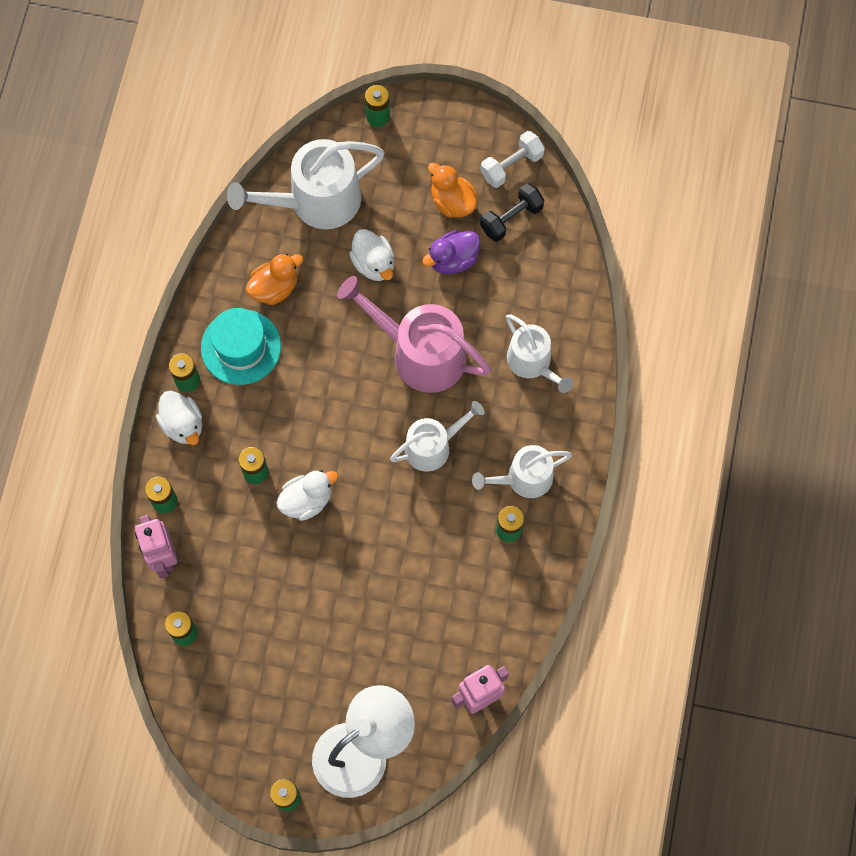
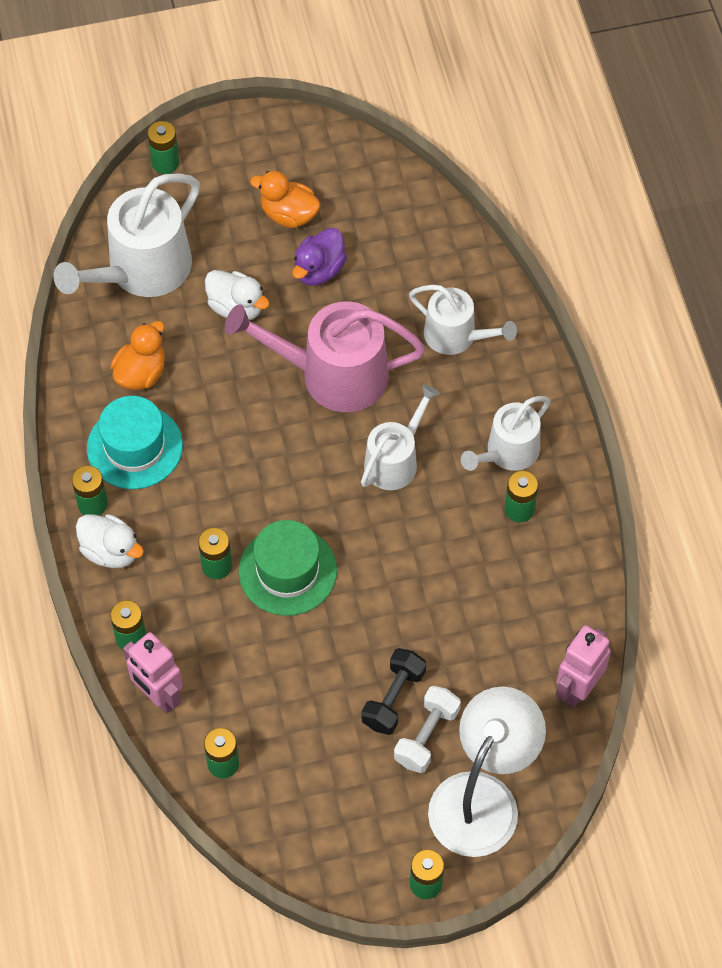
camera: 25 degrees left, 10 degrees down
white duck [276,470,338,521] -> green hat [238,520,337,616]
white dumbbell [480,131,545,188] -> white dumbbell moved to [394,686,461,773]
black dumbbell [480,183,544,242] -> black dumbbell moved to [362,648,426,735]

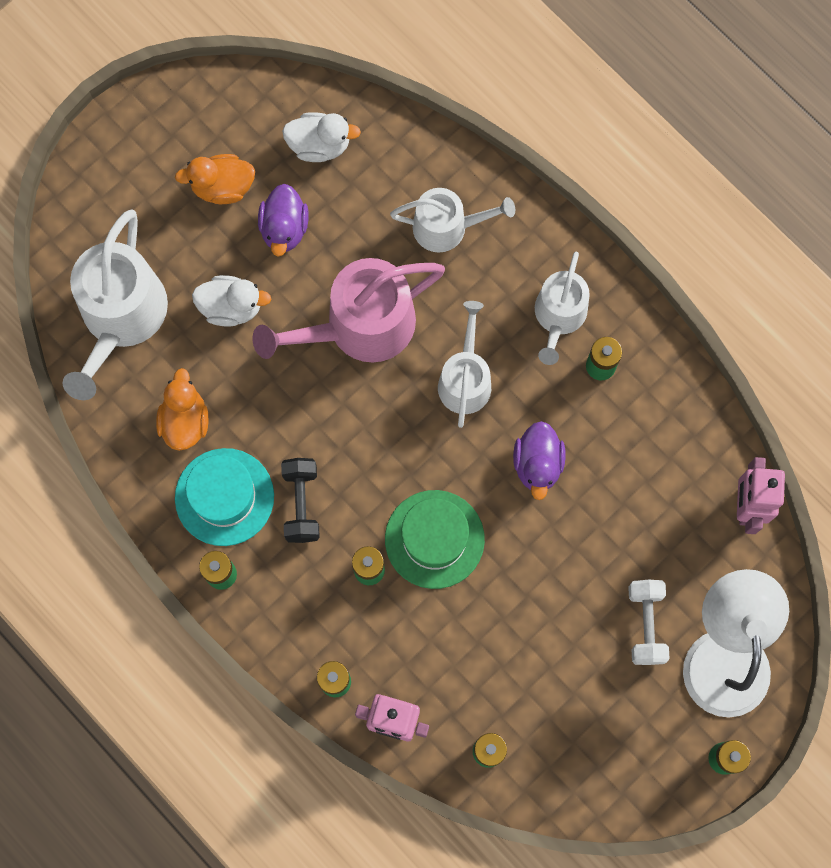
camera: 30 degrees left, 15 degrees up
white duck [76,514,144,568] -> white duck moved to [282,112,361,162]
green battery [148,121,179,174] -> none
black dumbbell [362,648,426,735] -> black dumbbell moved to [281,458,320,543]
none -> purple duck [513,421,566,500]

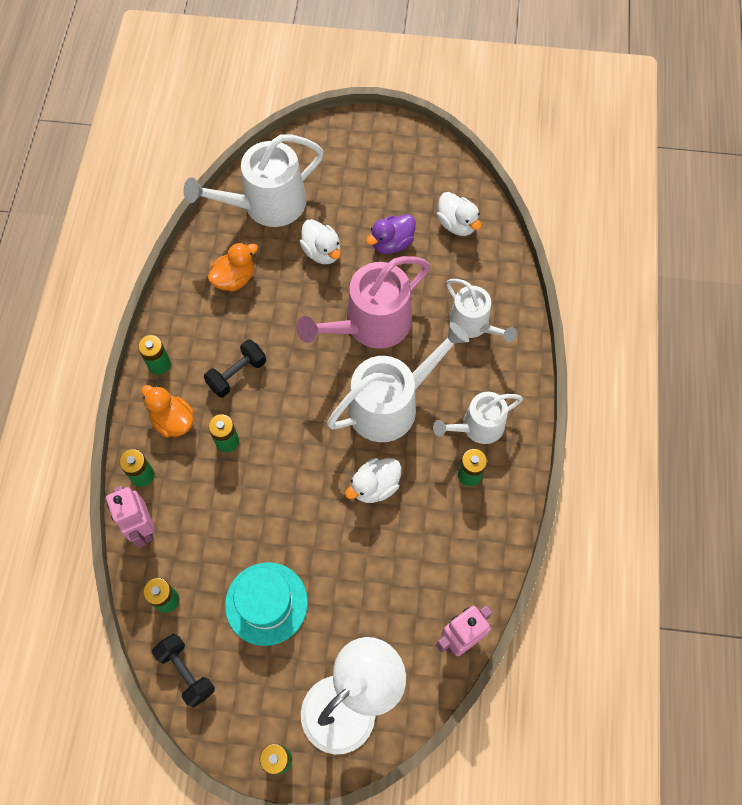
camera: 50 degrees right, 10 degrees down
orange duck [175,154,255,204] -> orange duck moved to [141,385,194,437]
turquoise hat [175,448,274,546] -> turquoise hat moved to [225,562,308,646]
pink watering can [253,258,445,362] -> pink watering can turned 60 degrees counterclockwise [297,256,430,349]
green hat [385,490,485,589] -> none
white watering can [438,301,491,428] -> white watering can [327,322,469,442], size x1.63
purple duck [513,421,566,500] -> white duck [345,458,401,503]
white dumbbell [628,580,670,665] -> none
none -> black dumbbell [152,634,215,708]

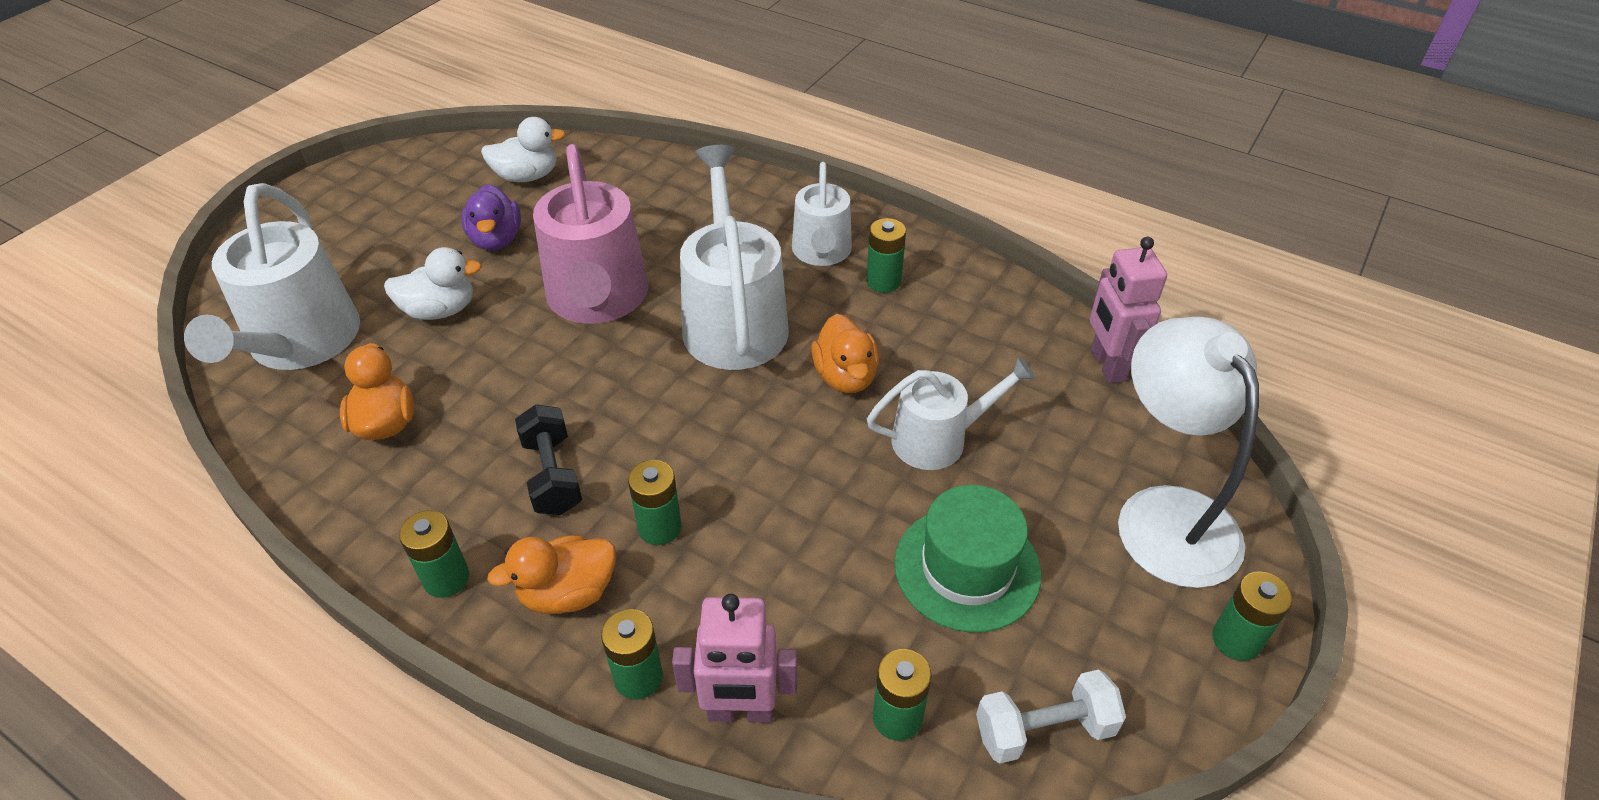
camera: 65 degrees left, 20 degrees down
black dumbbell [152,634,215,708] -> white dumbbell [976,670,1126,763]
turquoise hat [225,562,308,646] -> green hat [894,485,1041,633]
white duck [345,458,401,503] -> orange duck [811,314,879,393]
white watering can [446,279,517,343] -> white watering can moved to [867,356,1035,470]

